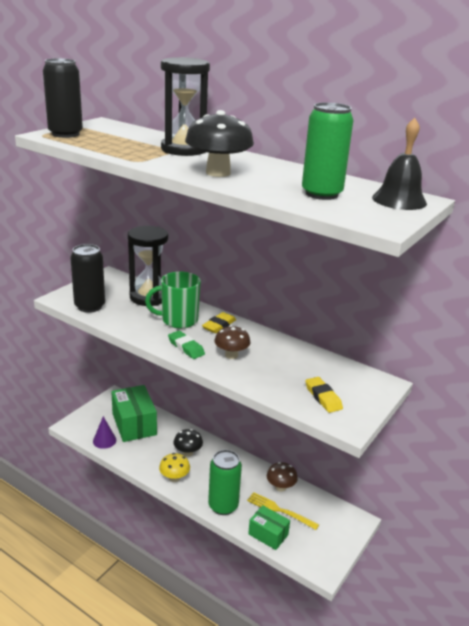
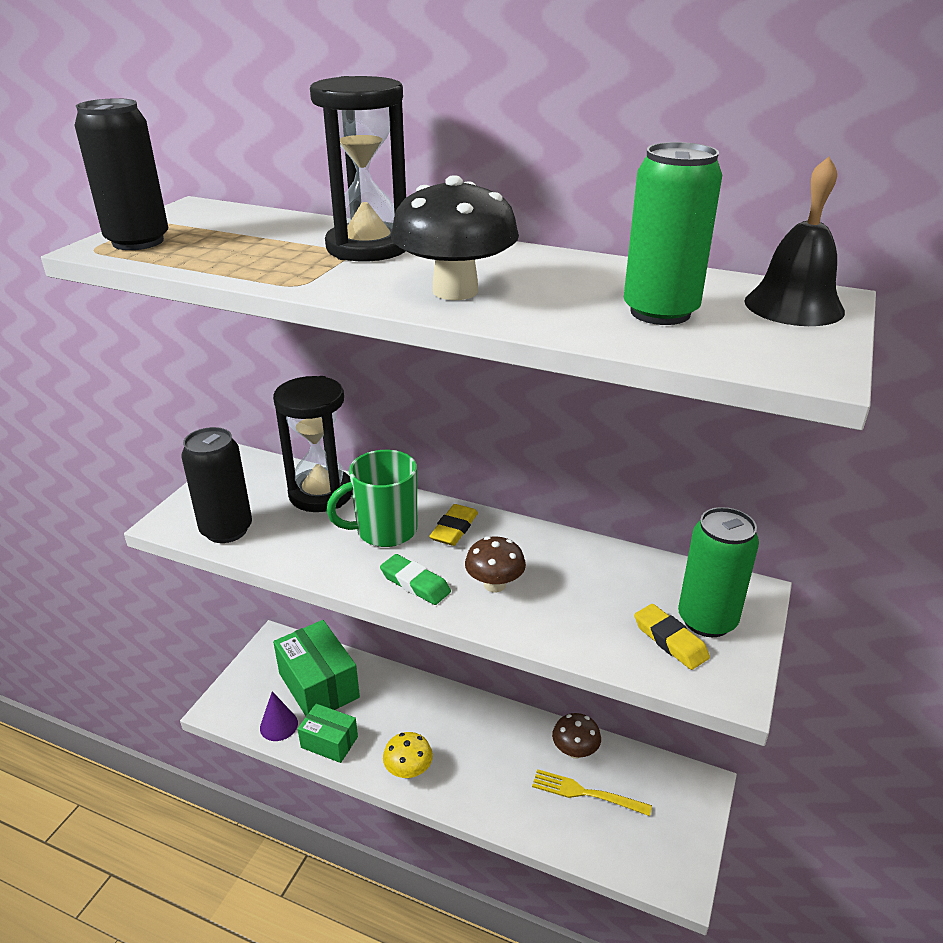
camera: 10 degrees left, 5 degrees up
black mushroom [173,429,203,457] -> none
green can [208,450,242,515] -> green can moved to [678,507,759,637]
green box [248,505,290,550] -> green box moved to [298,704,358,763]

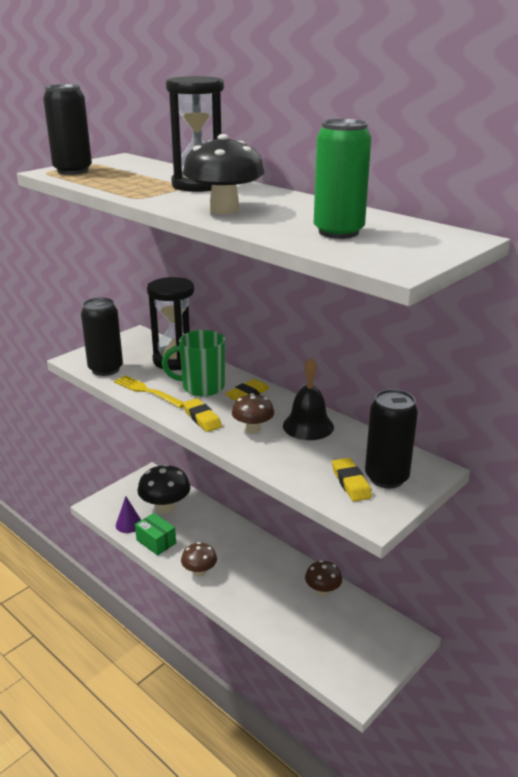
camera: 20 degrees right, 5 degrees down
green box [273,620,360,716] -> black mushroom [138,464,191,514]
green eraser [380,554,451,605] -> yellow eraser [183,398,222,432]
yellow mushroom [383,732,433,779] -> brown mushroom [181,542,217,577]
yellow fork [532,769,652,816] -> yellow fork moved to [114,375,183,408]
green can [678,507,759,637] -> black can [365,389,418,488]
black bell [744,156,845,326] -> black bell moved to [283,358,334,440]

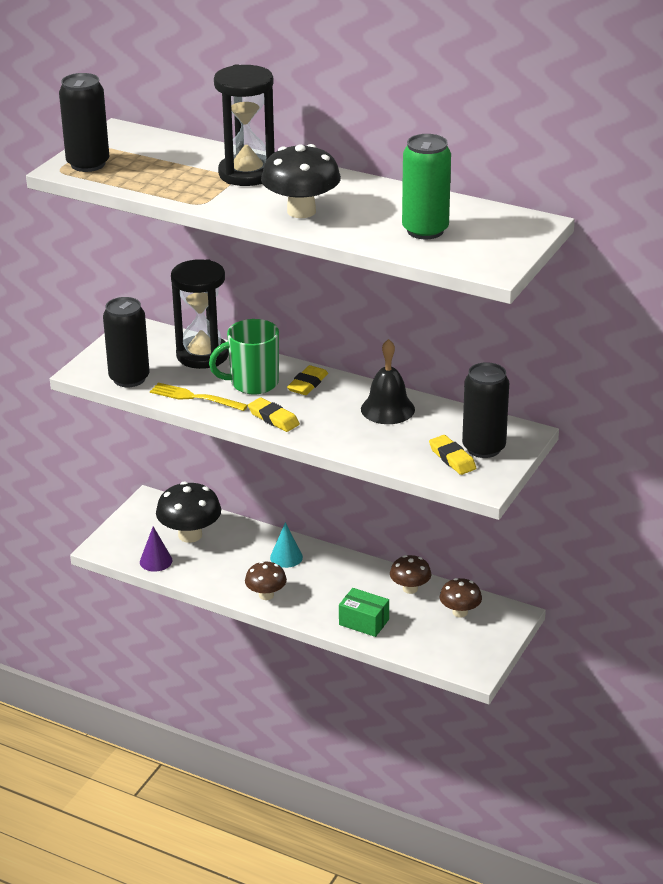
camera: 15 degrees left, 5 degrees up
green box [135,513,176,556] -> green box moved to [339,588,389,637]
brown mushroom [232,393,274,433] -> brown mushroom moved to [440,578,482,618]
none -> turquoise cone [270,522,303,568]

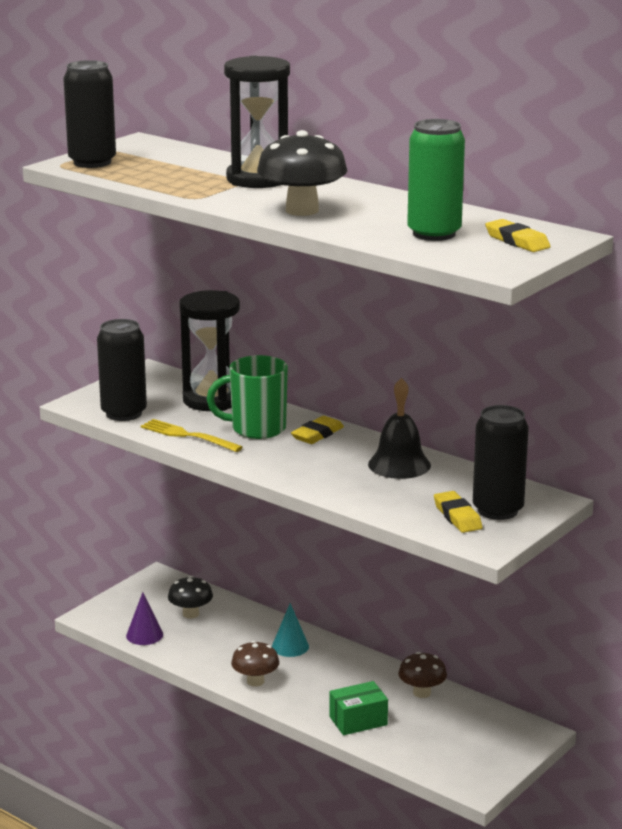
camera: 10 degrees right, 10 degrees down
black mushroom [156,481,221,543] -> black mushroom [168,576,213,619], size x0.61
yellow eraser [248,397,300,432] -> yellow eraser moved to [485,219,551,252]
green box [339,588,389,637] -> green box turned 60 degrees counterclockwise [329,681,388,735]
brown mushroom [440,578,482,618] -> none

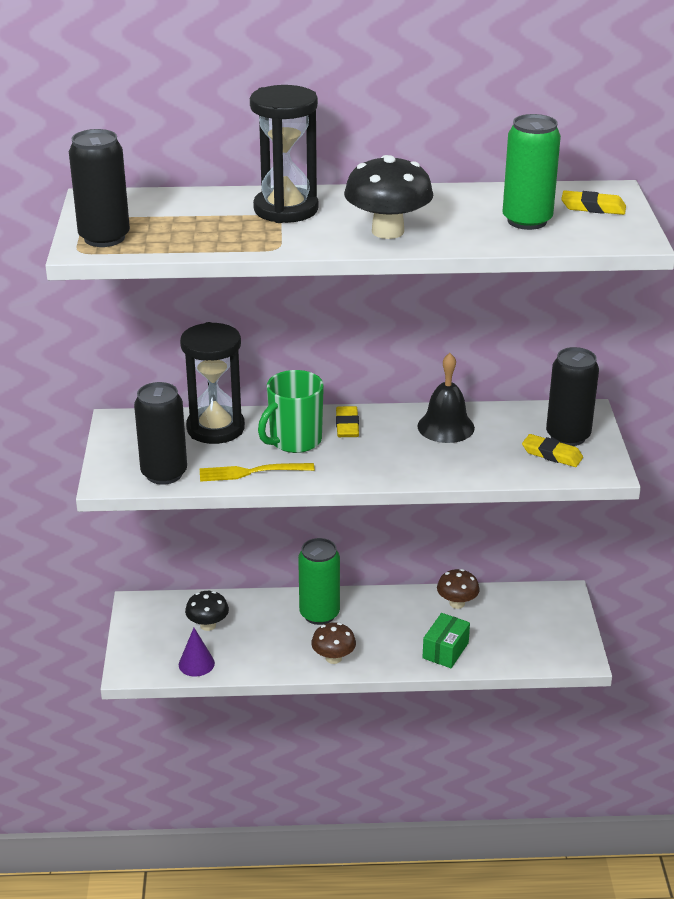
camera: 40 degrees left, 10 degrees up
turquoise cone [272,603,309,657] -> green can [298,538,340,625]

